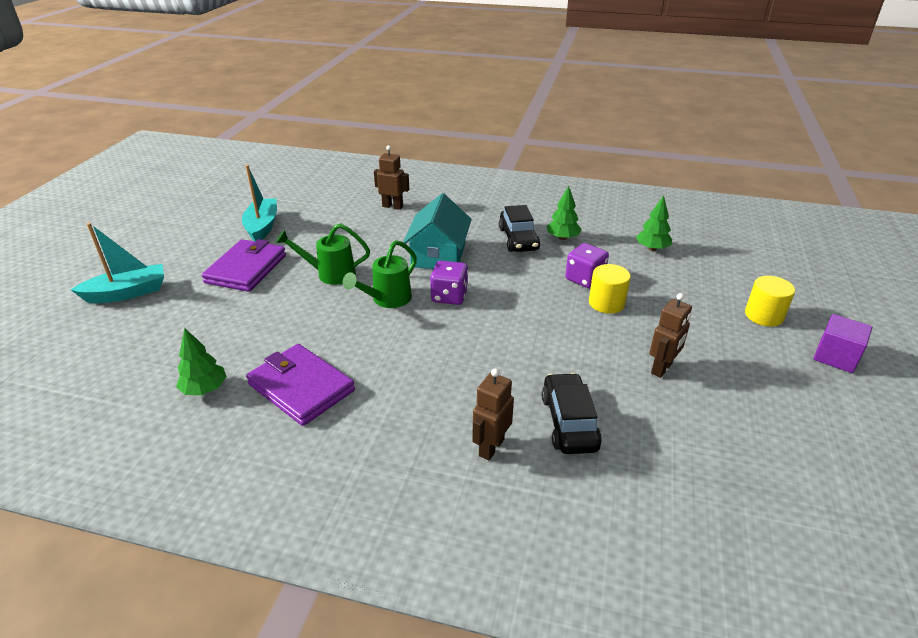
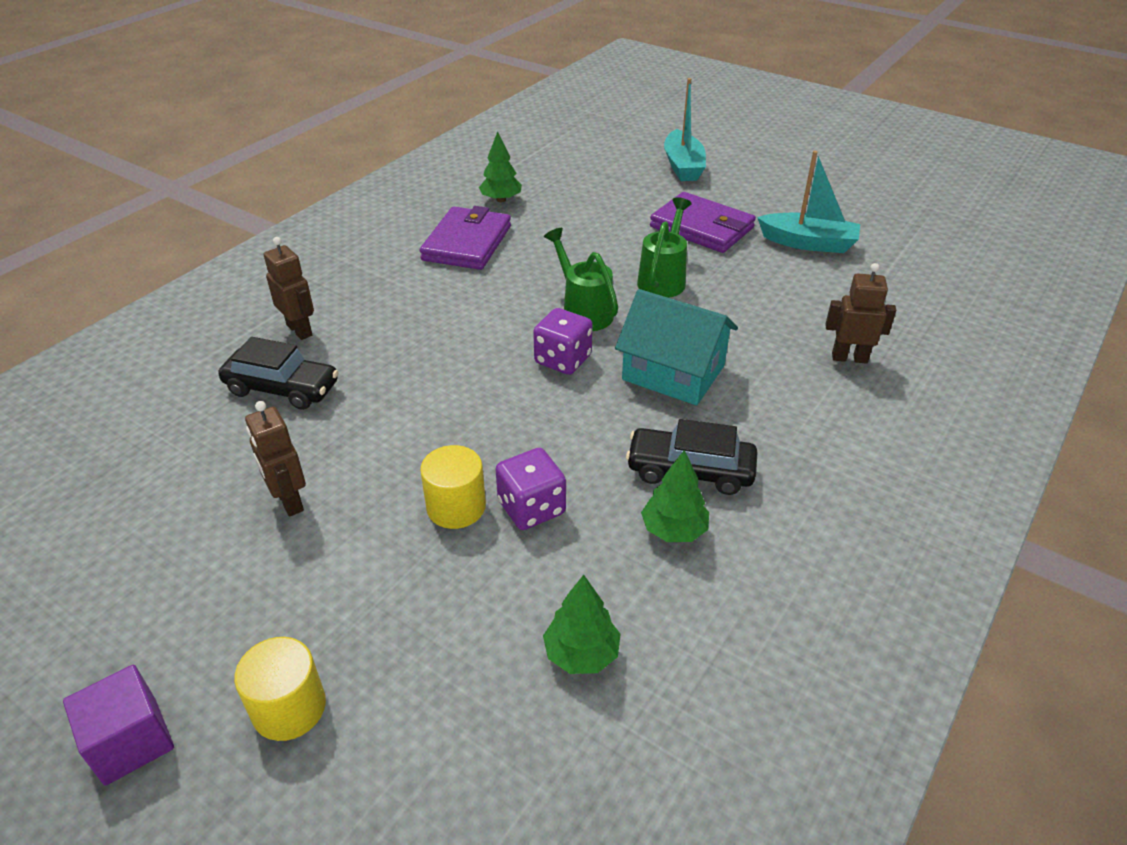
camera: 110 degrees right, 5 degrees up
purple wallet [246,344,355,426] -> purple wallet turned 45 degrees counterclockwise [420,206,511,270]
brown robot [374,146,409,210] -> brown robot turned 120 degrees counterclockwise [825,263,896,364]

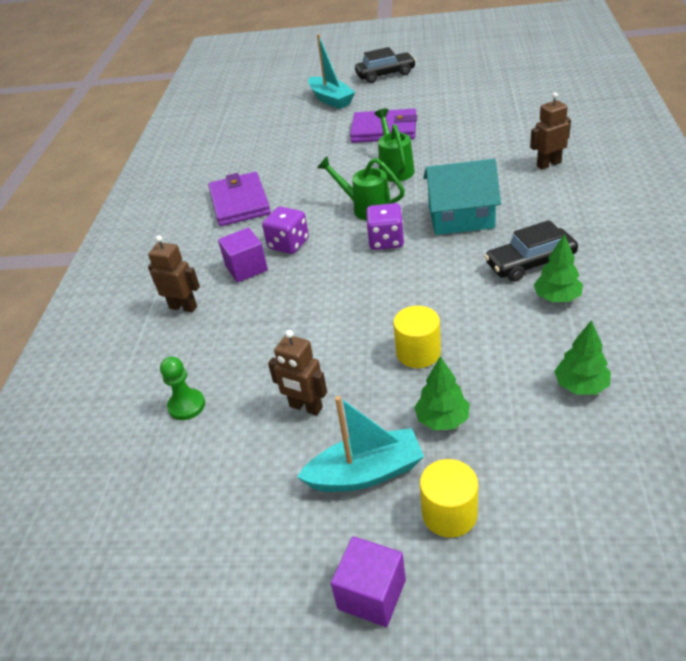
camera: 25 degrees left, 0 degrees up
black car [218,337,339,410] -> black car moved to [355,47,416,83]
green tree [479,131,522,202] -> green tree moved to [414,356,470,430]
purple dice [495,448,566,530] -> purple dice moved to [262,207,309,254]
turquoise boat [757,151,860,253] -> turquoise boat moved to [297,396,424,492]
none -> green pawn [160,356,205,420]
none -> purple cube [218,228,268,283]

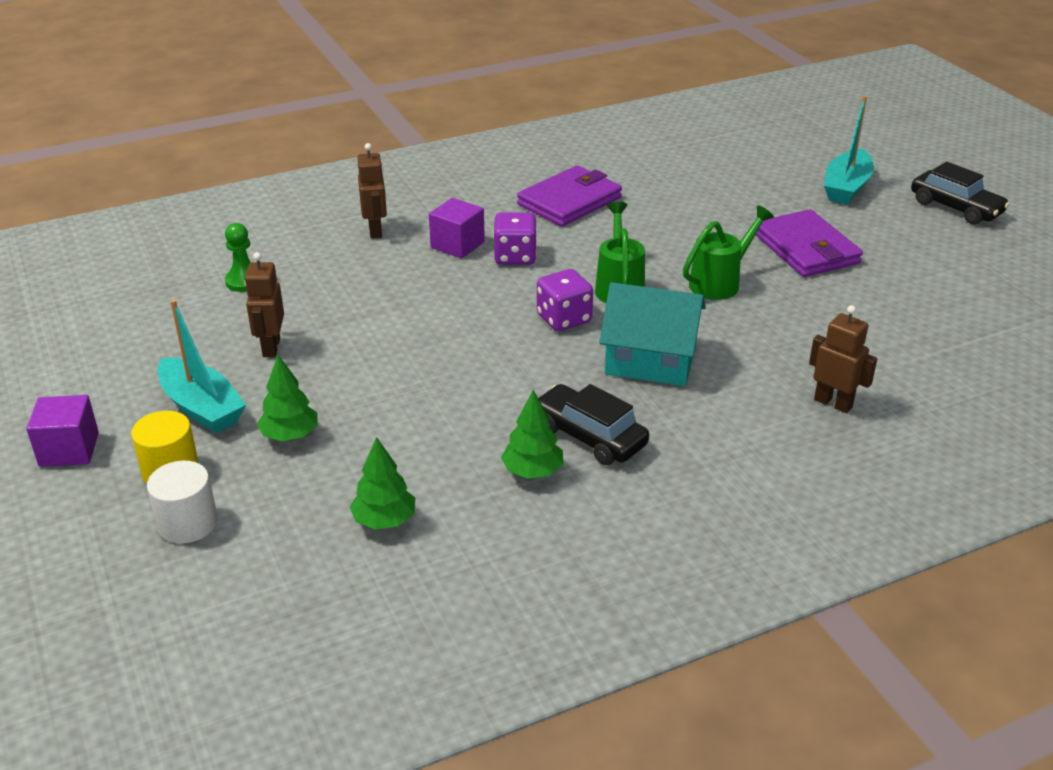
camera: 55 degrees right, 5 degrees down
yellow cylinder [393,306,441,368] -> none
turquoise house [423,159,501,235] -> turquoise house turned 45 degrees counterclockwise [599,282,706,386]
none -> white cylinder [147,461,218,543]

